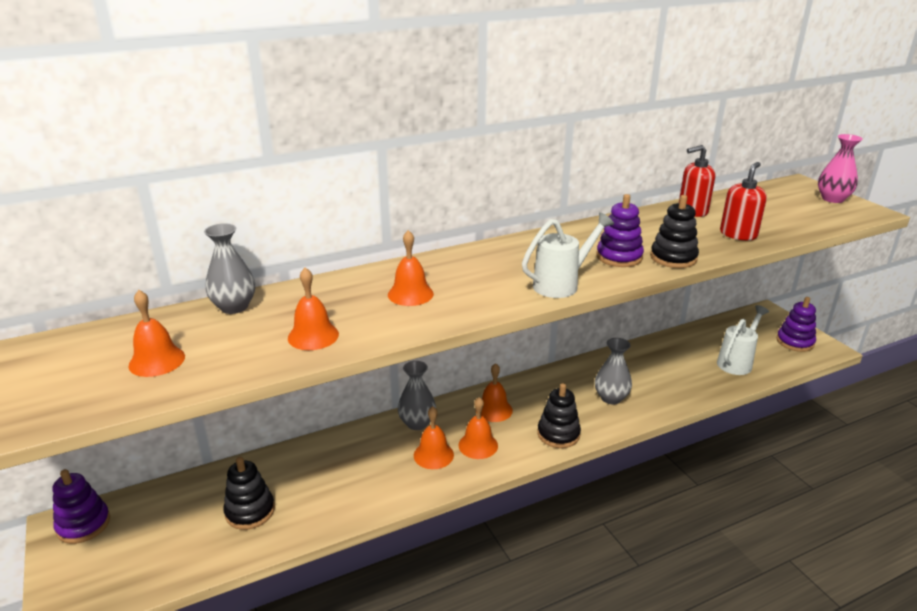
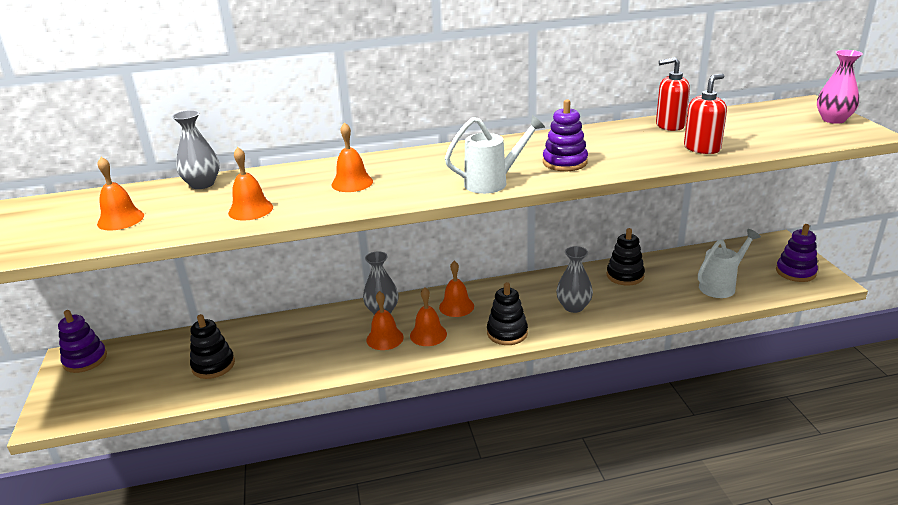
camera: 15 degrees right, 0 degrees up
black stacking toy [650,195,699,268] -> black stacking toy moved to [607,228,645,286]

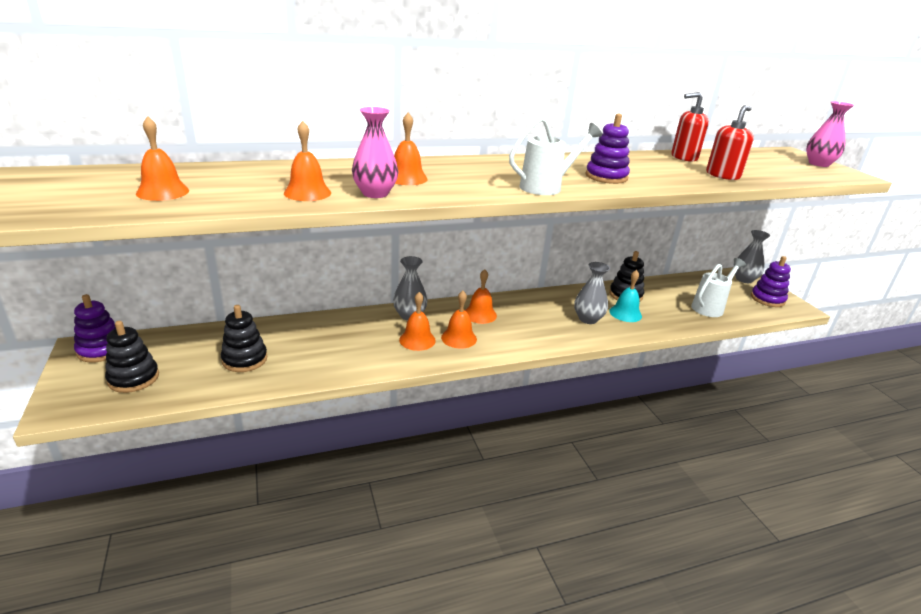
camera: 10 degrees left, 0 degrees up
grey vase [172,110,220,189] -> grey vase moved to [733,230,770,283]
black stacking toy [487,282,528,345] -> black stacking toy moved to [105,321,159,393]
none -> pink vase [352,107,398,198]
none -> turquoise bell [609,270,642,322]

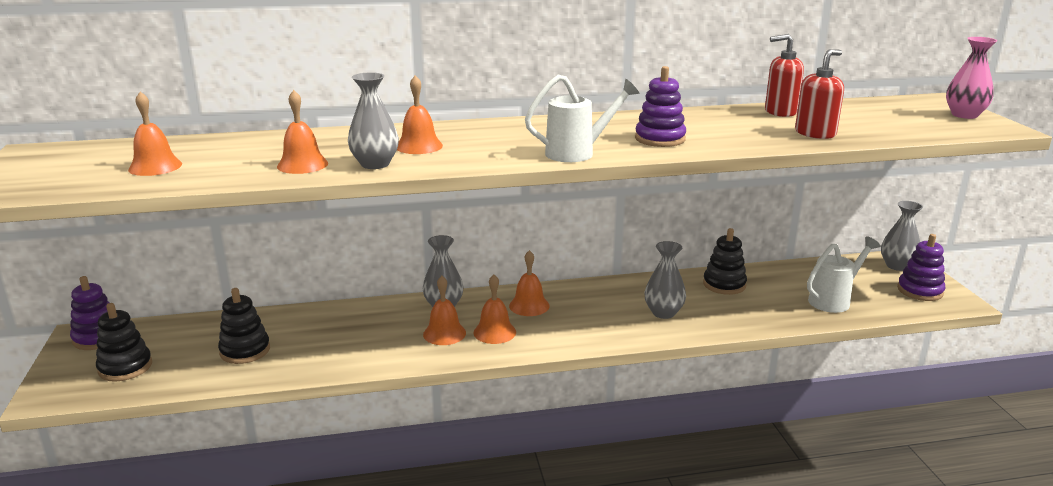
camera: 10 degrees right, 5 degrees down
pink vase [352,107,398,198] -> grey vase [348,72,399,169]
turquoise bell [609,270,642,322] -> none

